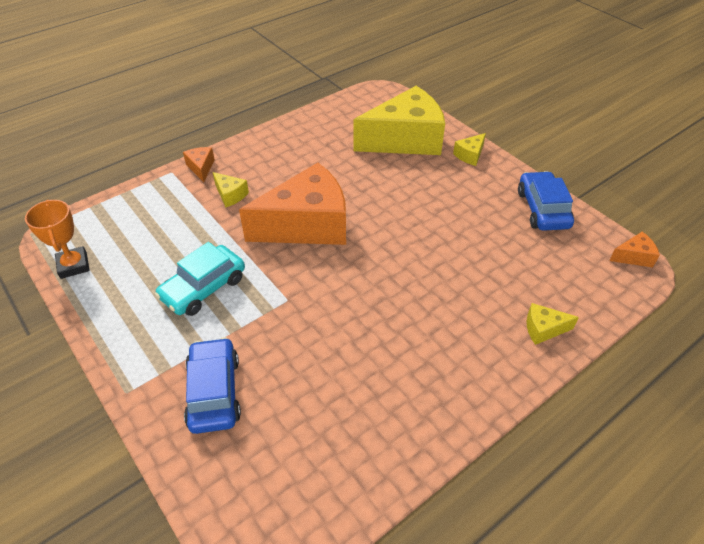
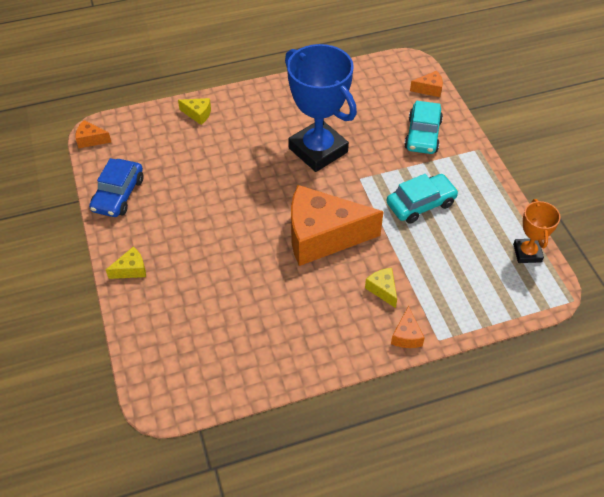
camera: 160 degrees left, 5 degrees up
blue car [184,337,241,434] -> turquoise car [404,101,443,154]
yellow cheese [353,86,445,155] -> none
none -> blue trophy [285,44,357,172]
none -> orange cheese [410,71,443,97]

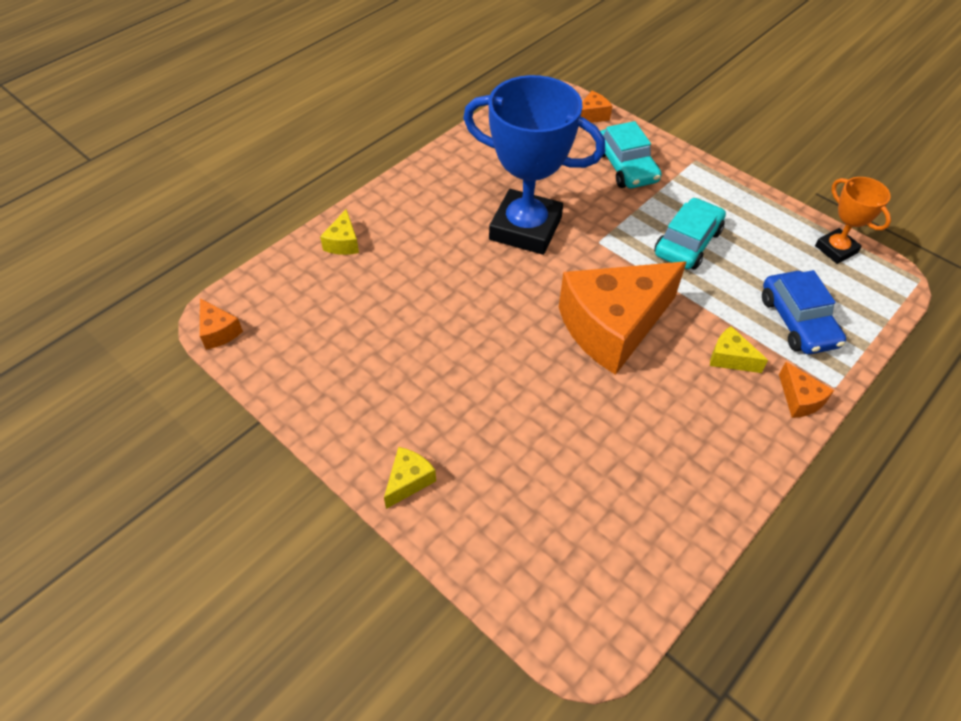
camera: 30 degrees left, 0 degrees up
orange cheese [75,120,111,148] -> orange cheese turned 105 degrees counterclockwise [200,298,243,350]
blue car [89,158,143,217] -> blue car moved to [762,270,846,354]
yellow cheese [178,98,211,125] -> yellow cheese turned 105 degrees clockwise [320,209,359,255]

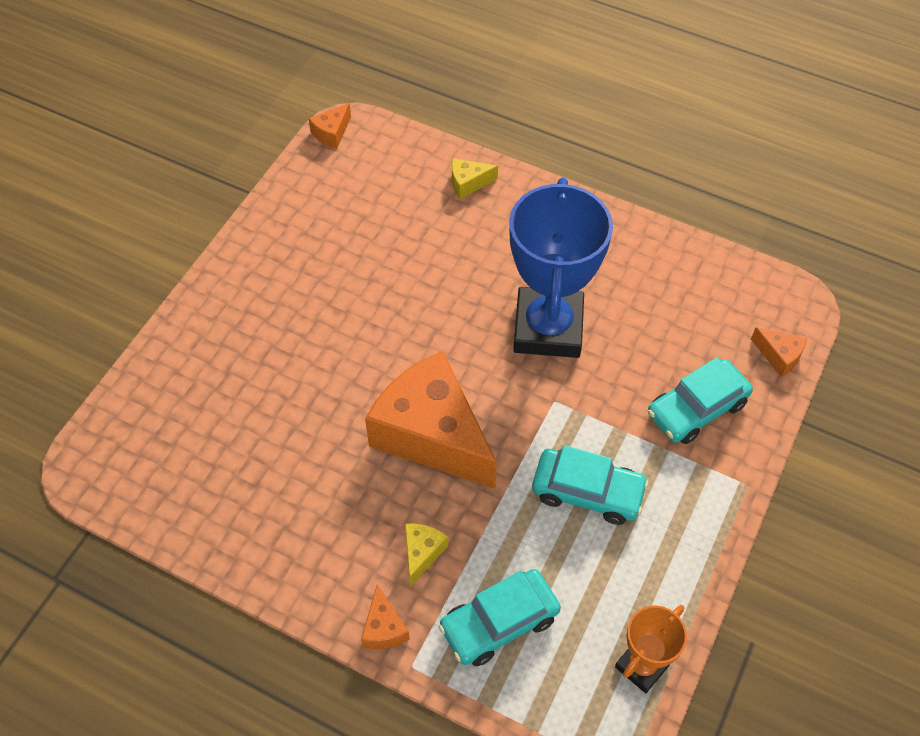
camera: 75 degrees right, 5 degrees up
yellow cheese [384,447,436,509] -> none
blue car [762,270,846,354] -> turquoise car [438,569,561,666]
orange cheese [779,362,834,418] -> orange cheese turned 60 degrees counterclockwise [361,584,410,649]

